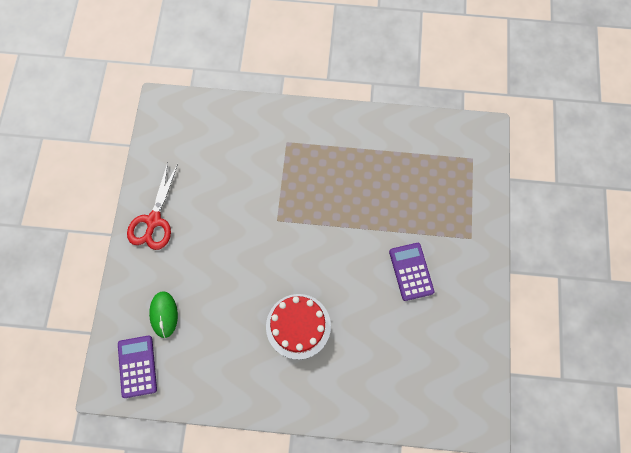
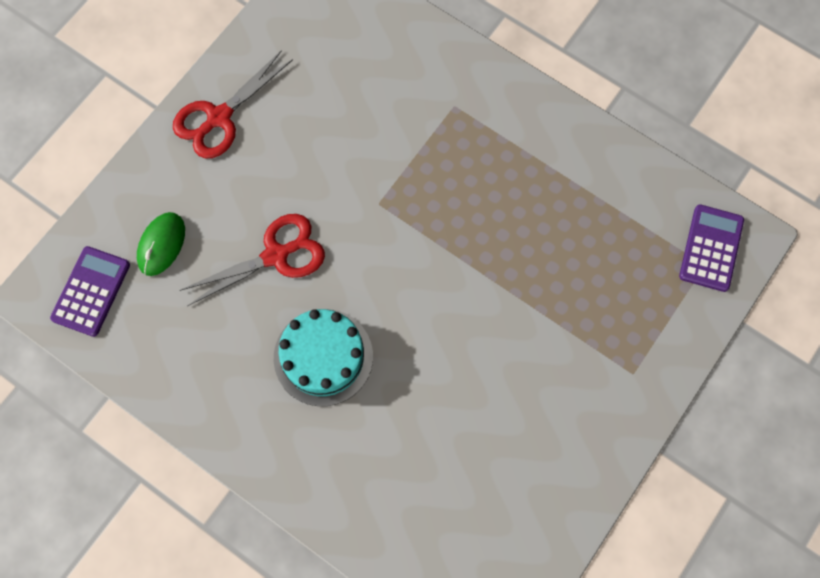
camera: 30 degrees right, 0 degrees up
red cake [266,294,331,360] -> turquoise cake [274,309,373,406]
purple calculator [389,243,435,301] -> purple calculator moved to [679,204,744,292]
none -> red scissors [180,214,325,306]

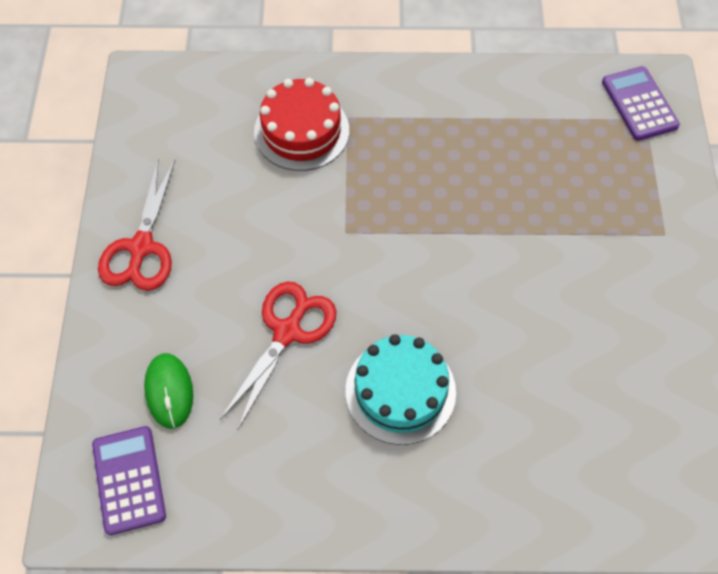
camera: 35 degrees left, 10 degrees down
none -> red cake [254,78,349,171]

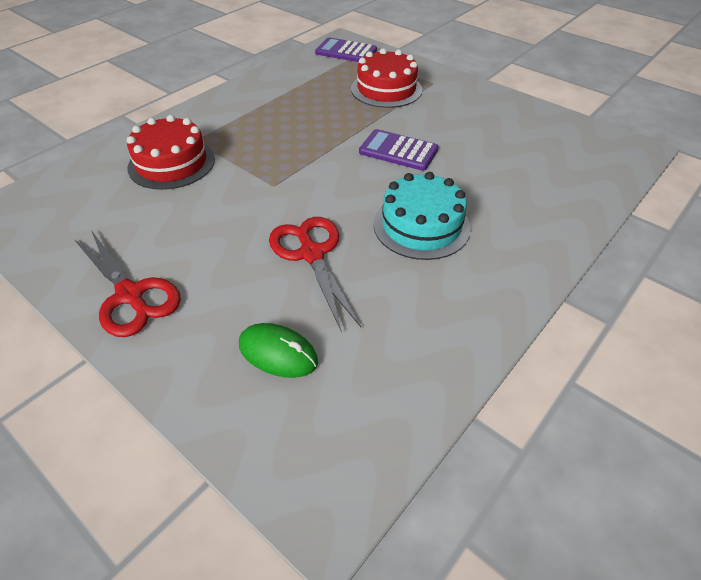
camera: 50 degrees left, 15 degrees down
purple calculator [92,426,166,535] -> purple calculator moved to [359,129,439,171]
none -> red cake [351,48,422,108]

